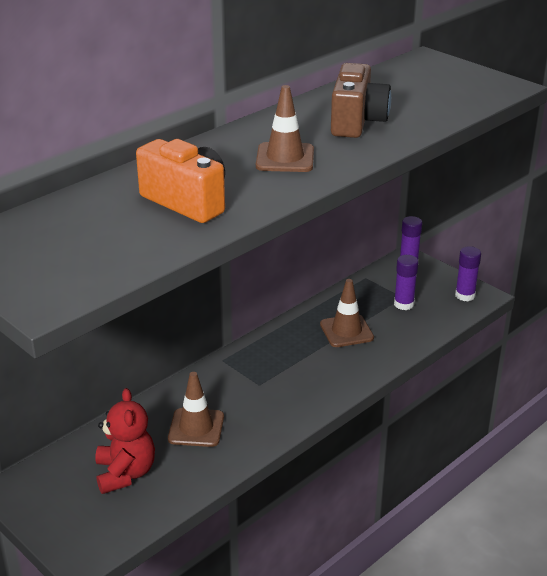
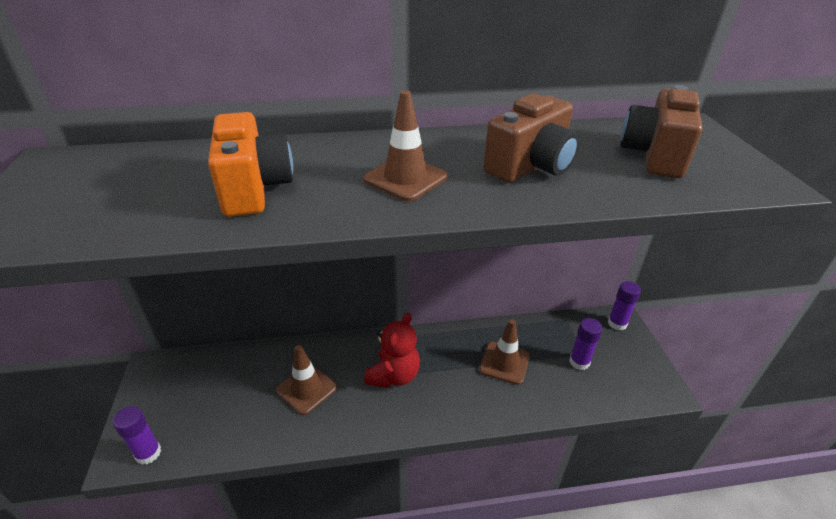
camera: 35 degrees right, 5 degrees up
red teddy bear [95,388,155,494] -> red teddy bear moved to [364,312,420,388]
purple glue stick [455,246,481,301] -> purple glue stick moved to [113,406,161,464]
none -> brown camera [621,85,703,178]

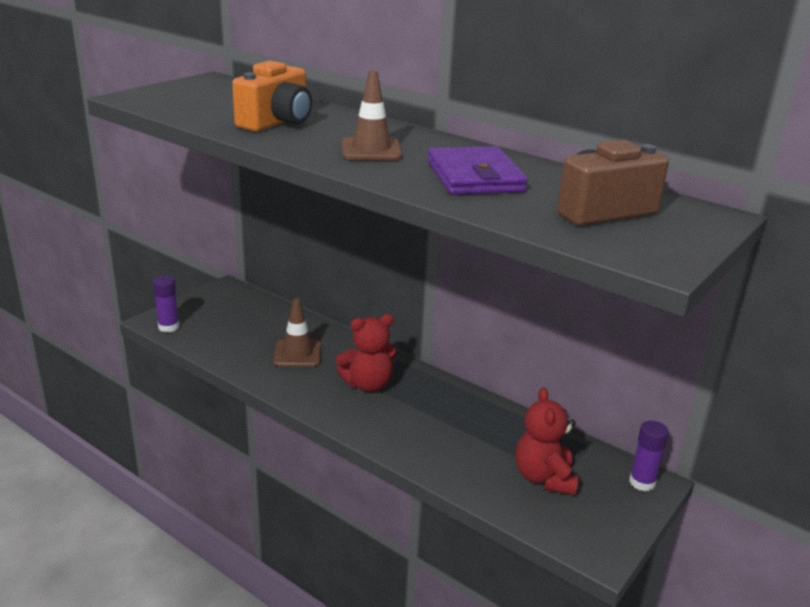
camera: 45 degrees right, 10 degrees down
brown traffic cone [479,319,530,385] -> none
brown camera [484,93,579,183] -> purple wallet [427,146,528,195]
purple glue stick [569,318,603,370] -> red teddy bear [516,387,579,495]

